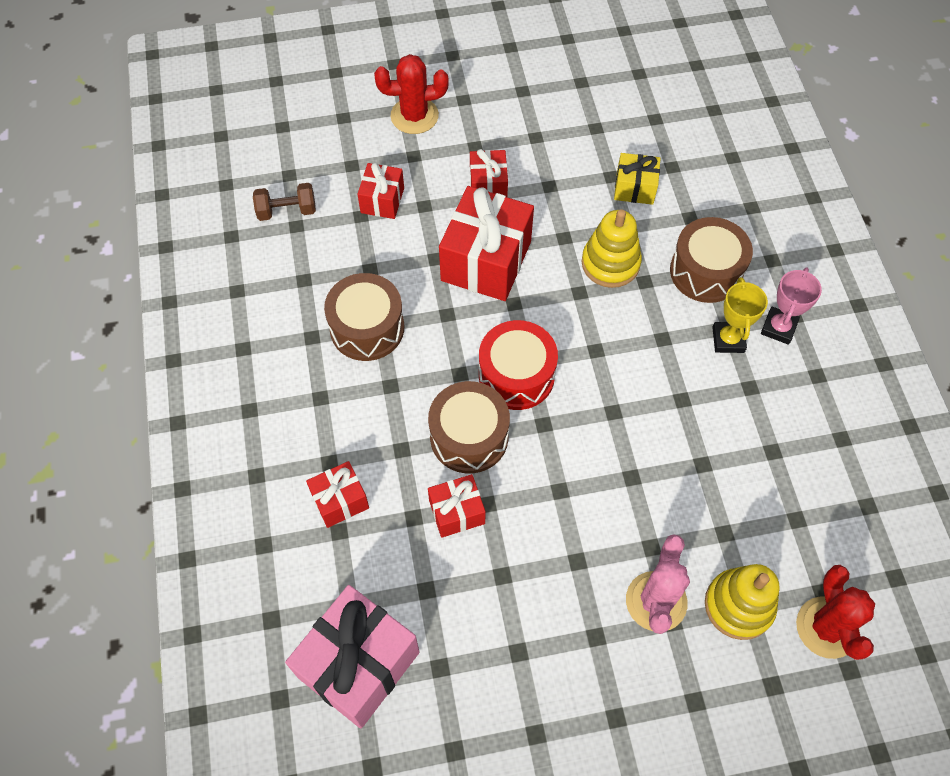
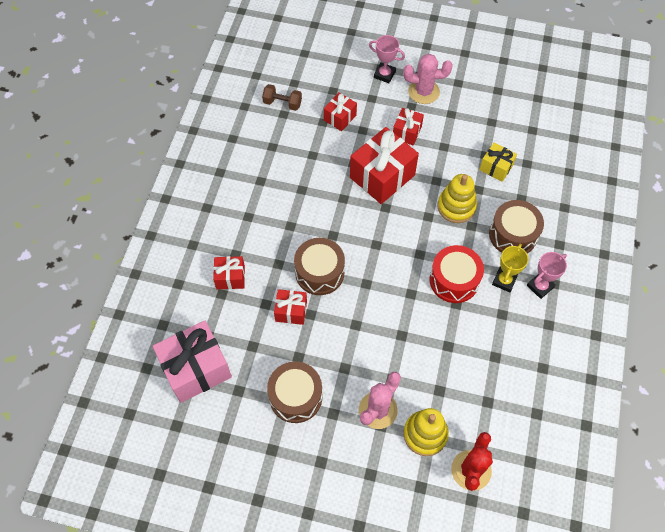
camera: 25 degrees right, 0 degrees up
brown drum [324,273,404,361] -> brown drum moved to [267,361,322,423]
red cactus [374,54,449,134] -> pink trophy [369,35,405,83]
red drum [479,320,558,410] -> red drum moved to [430,245,484,303]
none -> pink cactus [403,54,452,104]

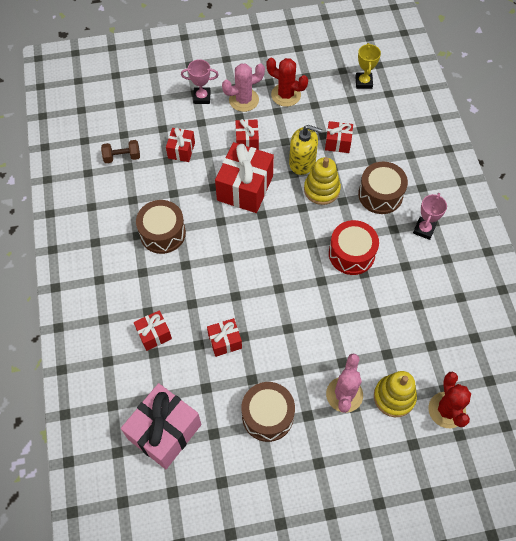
camera: 25 degrees left, 0 degrees up
brown drum [294,238,345,295] -> brown drum moved to [136,200,186,254]
yellow gift [479,142,517,182] -> red gift [325,121,353,153]
yellow trophy [492,243,529,292] -> yellow trophy moved to [355,43,381,89]
none -> red cactus [266,58,308,107]
none -> yellow soap dispenser [289,125,322,175]

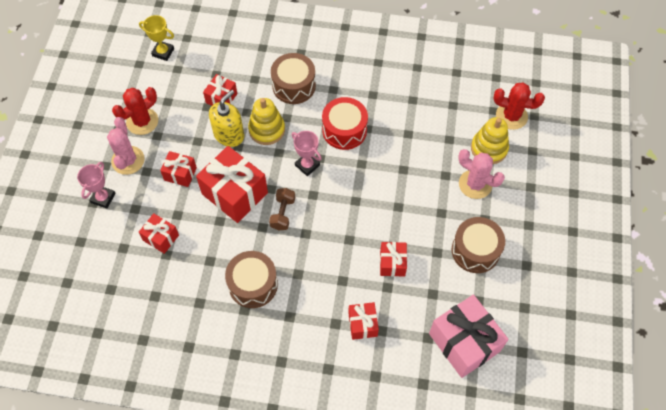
camera: 70 degrees left, 0 degrees up
brown dumbbell [101,140,140,163] -> brown dumbbell moved to [269,188,295,230]
pink trophy [413,193,447,240] -> pink trophy moved to [292,131,322,176]

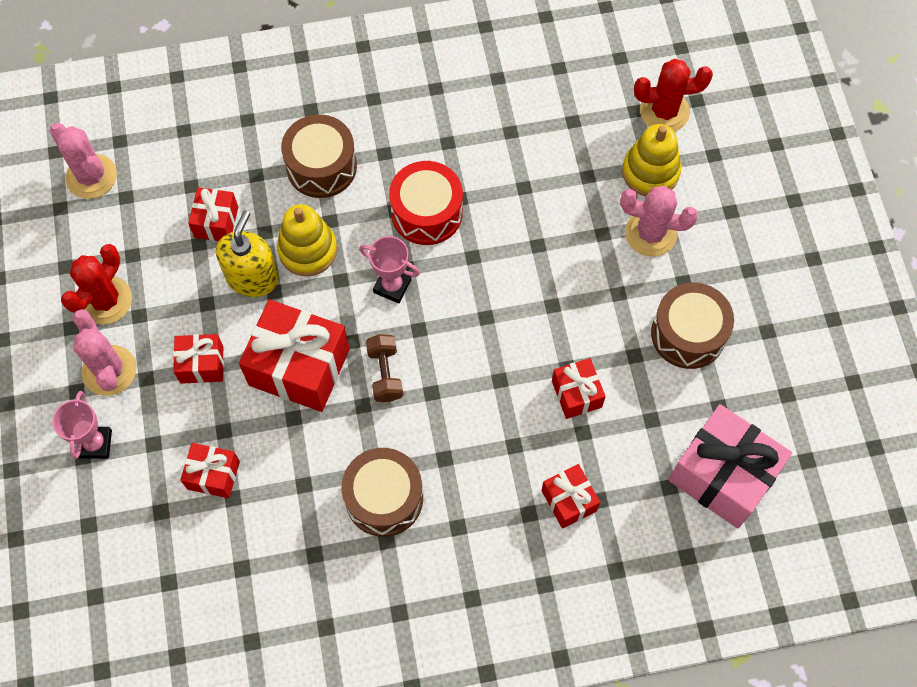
camera: 20 degrees left, 5 degrees up
yellow trophy [139,15,174,61] -> pink cactus [50,123,117,199]

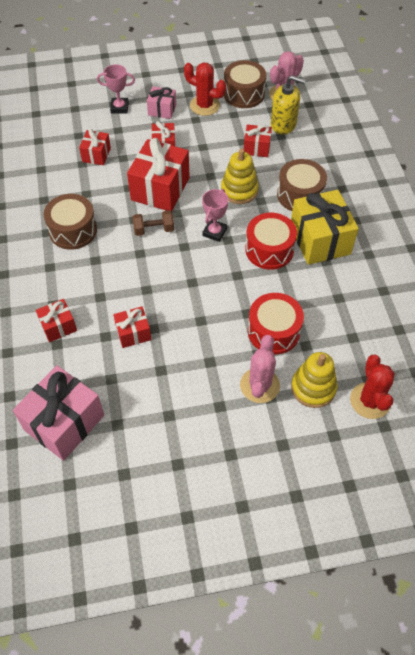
camera: 90 degrees right, 10 degrees down
pink cactus [73,309,137,396] -> pink gift [147,87,176,119]
yellow soap dispenser [216,210,279,297] -> yellow soap dispenser moved to [271,75,305,135]
brown drum [651,283,734,369] -> brown drum moved to [224,60,266,108]
none -> red drum [248,293,304,354]
none -> yellow gift [291,190,359,265]

